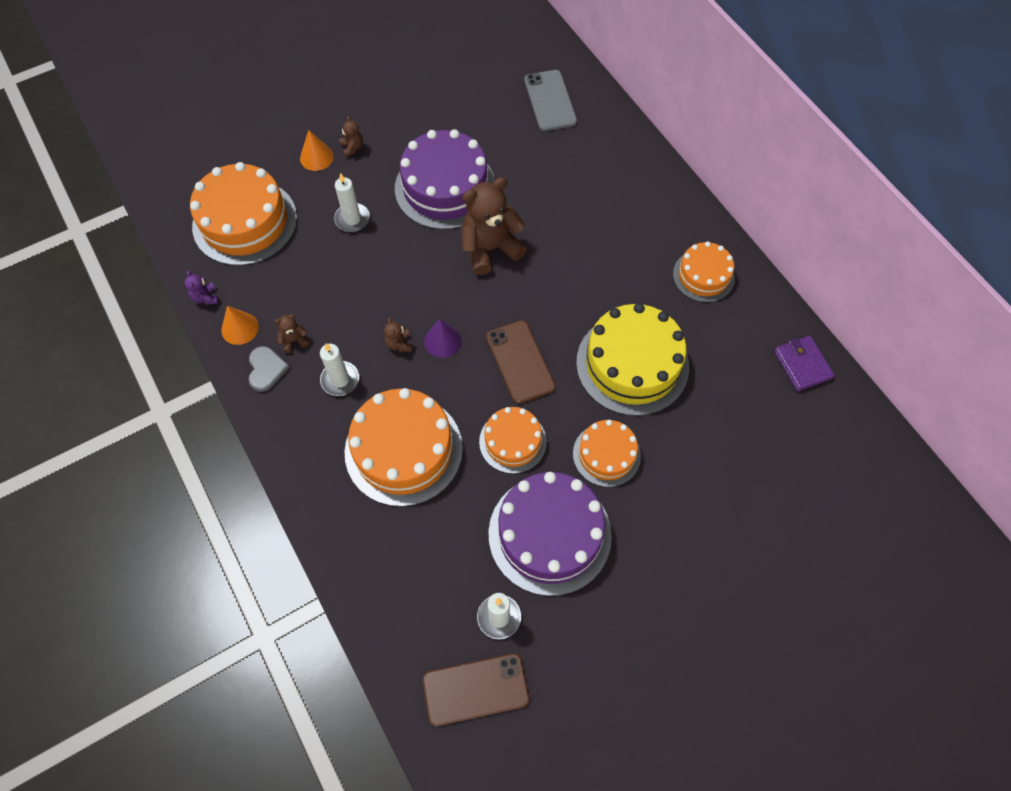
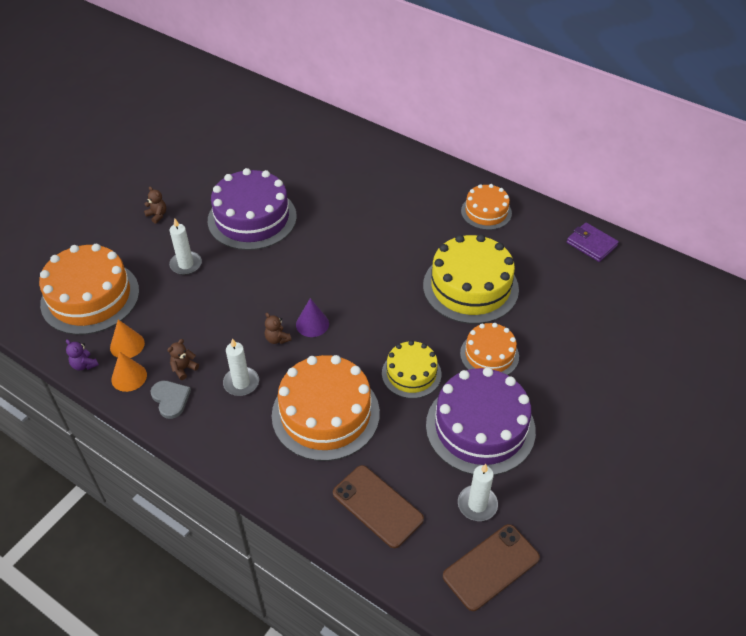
camera: 25 degrees left, 15 degrees down
orange cone [300,130,334,171] -> orange cone moved to [110,319,145,358]
brown teddy bear [461,177,527,275] -> none
orange cake [479,407,547,474] -> yellow cake [382,341,441,398]
brown phone [486,320,555,404] -> brown phone moved to [333,465,424,548]
grey phone [524,70,577,131] -> none

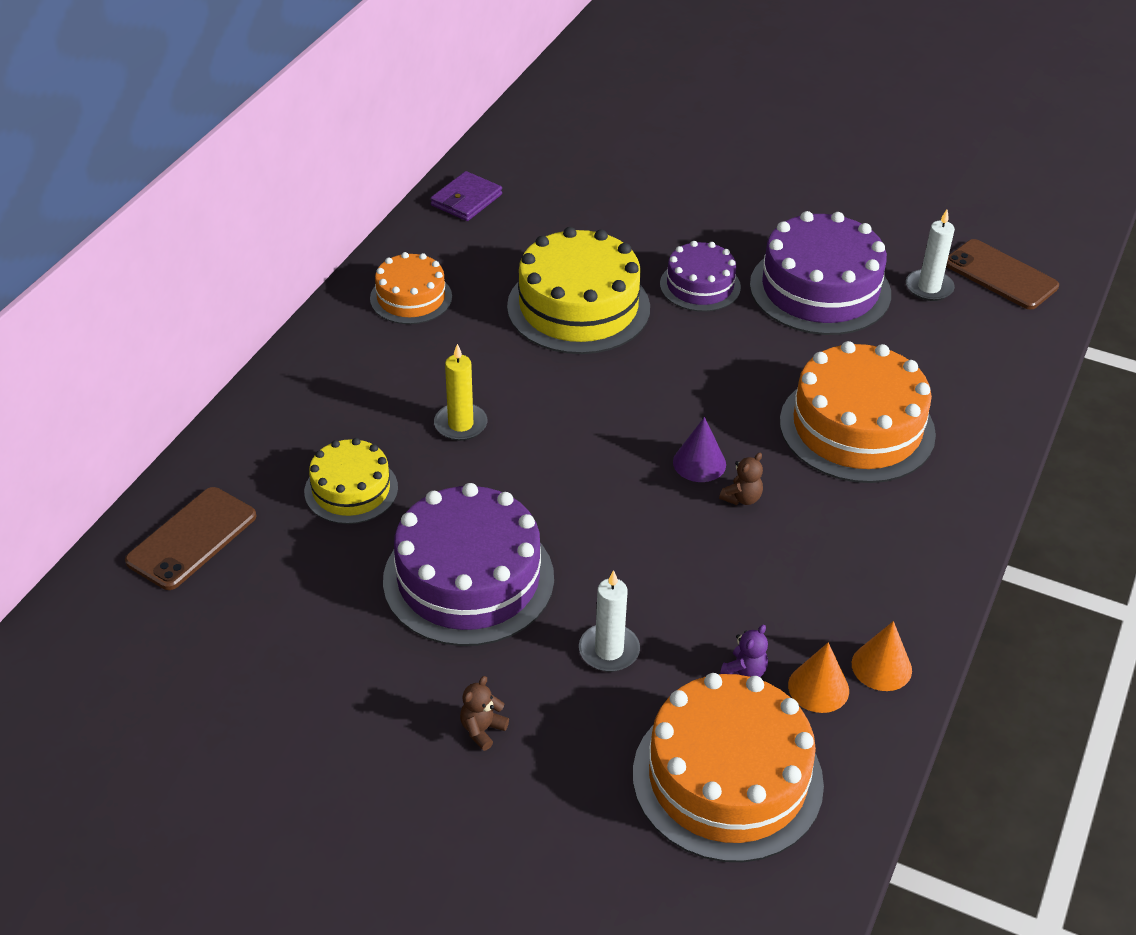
camera: 100 degrees left, 5 degrees down
purple teddy bear [66,339,99,371] -> purple teddy bear moved to [720,624,768,677]
grey heart [150,381,191,419] -> none
brown teddy bear [167,339,199,380] -> none
white candle [223,338,259,396] -> none
brown phone [333,465,424,548] -> brown phone moved to [125,487,256,590]
yellow cake [382,341,441,398] -> yellow cake moved to [304,438,398,524]
orange cake [460,323,519,375] -> purple cake [660,241,741,312]
none -> yellow candle [434,344,487,441]

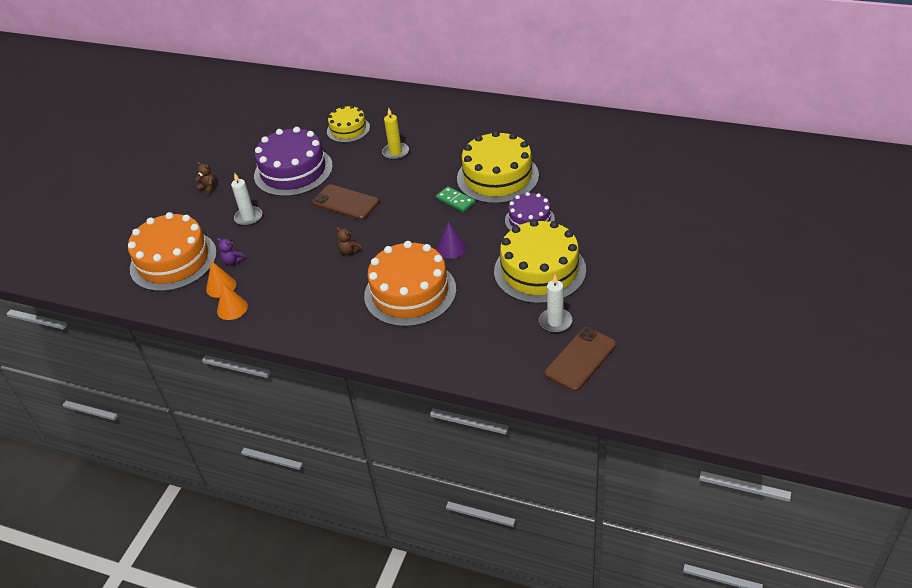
camera: 90 degrees right, 0 degrees up
brown phone [125,487,256,590] -> brown phone moved to [312,184,379,220]
orange cake [370,252,452,324] -> none
purple wallet [430,171,502,221] -> none
purple cone [673,417,726,482] -> purple cone moved to [437,222,467,259]
purple cake [750,211,891,335] -> yellow cake [494,219,586,304]
none -> green domino [436,187,475,212]

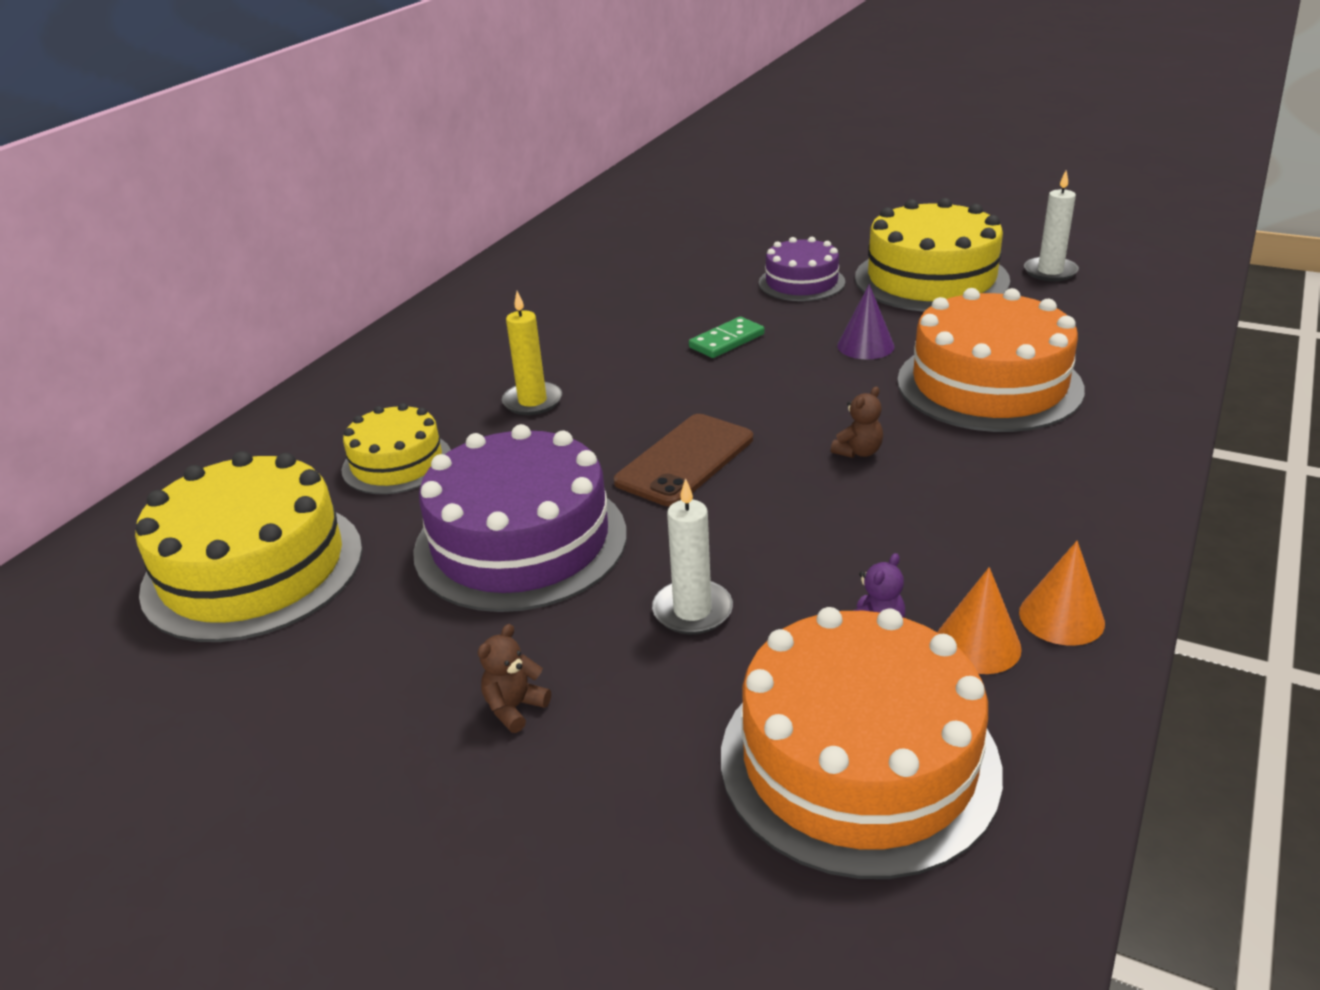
camera: 85 degrees left, 10 degrees down
yellow cake [457,131,539,204] -> yellow cake moved to [135,451,362,642]
brown phone [545,327,616,391] -> none

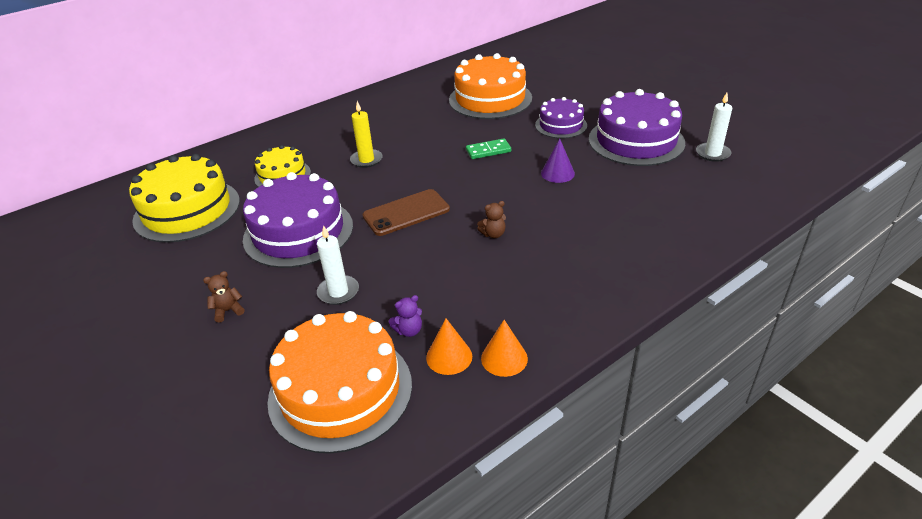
camera: 25 degrees right, 5 degrees up
yellow cake [855,198,1010,312] -> purple cake [589,89,685,166]
orange cake [897,288,1085,432] -> orange cake moved to [449,53,532,119]

